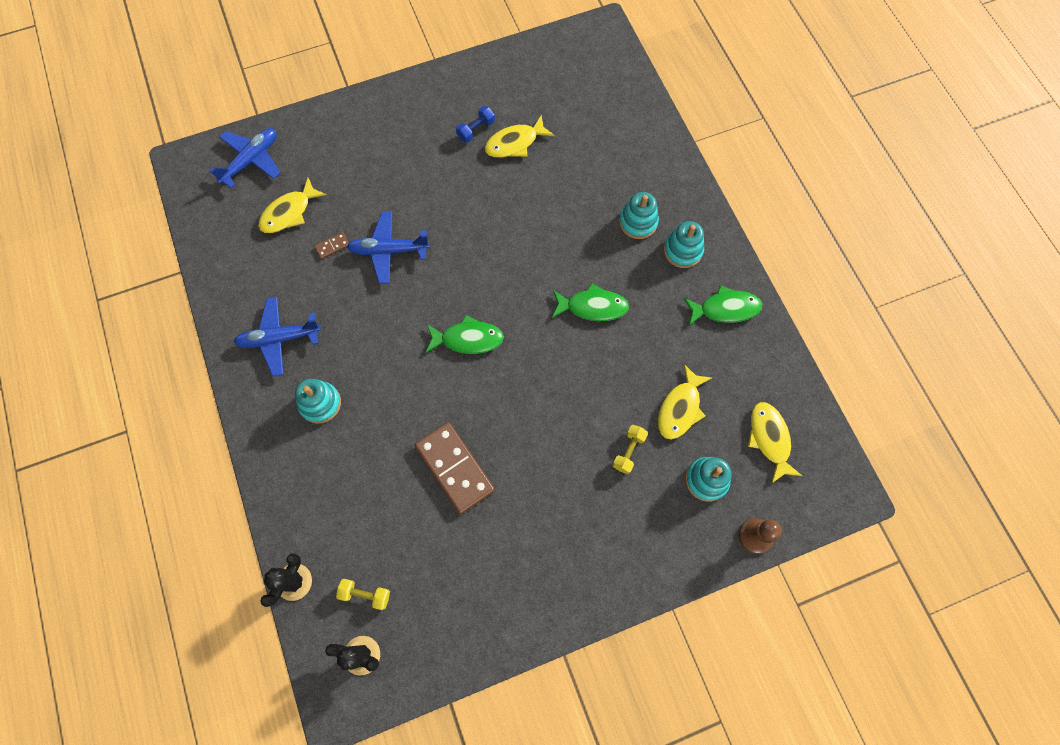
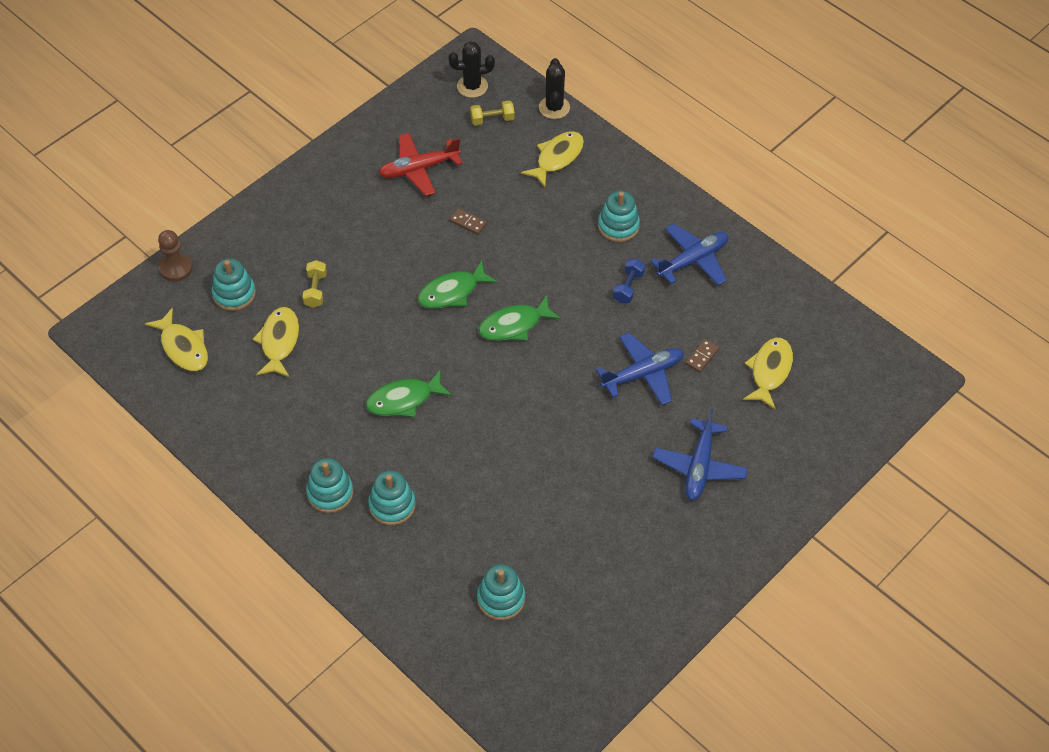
camera: 155 degrees right, 15 degrees down
blue plane [209,128,281,189] -> blue plane moved to [653,409,748,501]
brown domino [414,422,495,514] -> brown domino [450,208,487,235], size x0.42
blue dumbbell [456,106,495,143] -> blue dumbbell moved to [613,259,645,303]
yellow fish [484,115,555,158] -> yellow fish moved to [521,131,584,187]
green fish [684,285,762,326] -> green fish moved to [417,260,498,308]
none -> red plane [379,133,462,196]
none -> turquoise stacking toy [477,564,525,620]

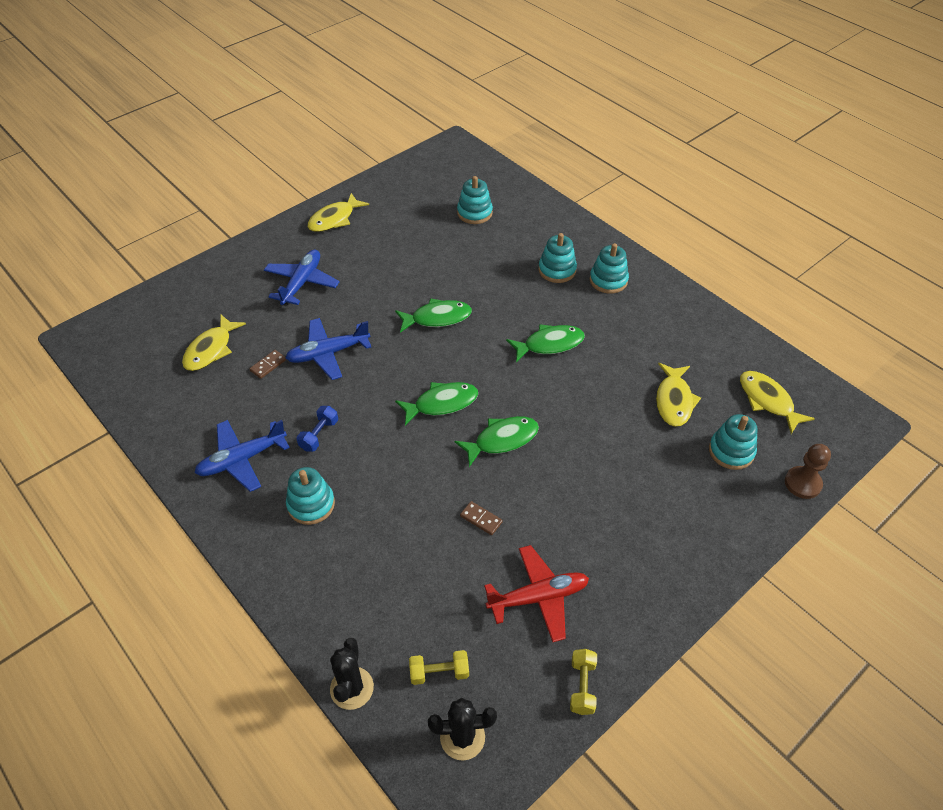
camera: 175 degrees left, 5 degrees down
yellow dumbbell [303,260,327,308] -> yellow dumbbell moved to [570,649,597,715]
yellow fish [521,131,584,187] -> yellow fish moved to [307,193,369,232]
none -> green fish [395,298,472,333]

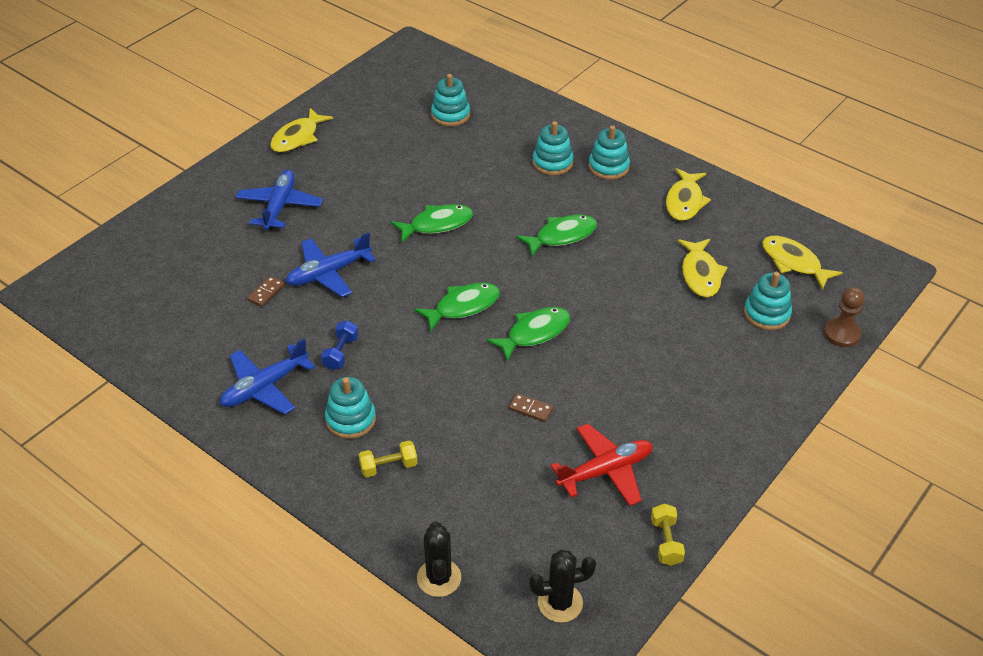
camera: 10 degrees left, 5 degrees down
yellow fish [182,315,246,371] -> yellow fish moved to [666,168,711,221]
yellow dumbbell [409,650,469,685] -> yellow dumbbell moved to [358,440,418,478]

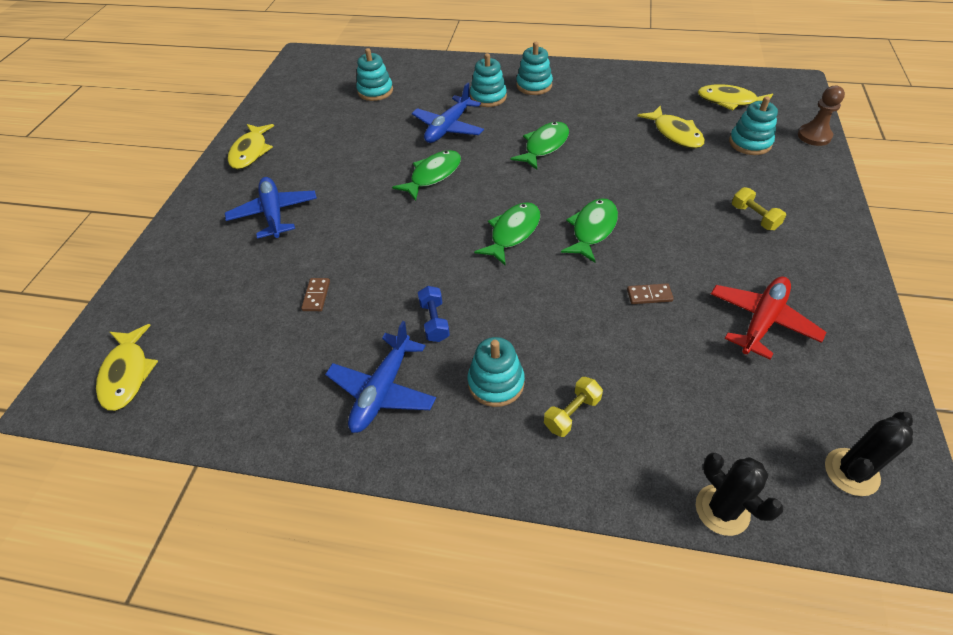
camera: 25 degrees left, 5 degrees up
blue plane [286,232,376,297] -> blue plane moved to [412,83,484,143]
yellow dumbbell [651,504,685,566] -> yellow dumbbell moved to [732,187,786,230]
yellow fish [666,168,711,221] -> yellow fish moved to [96,324,158,411]

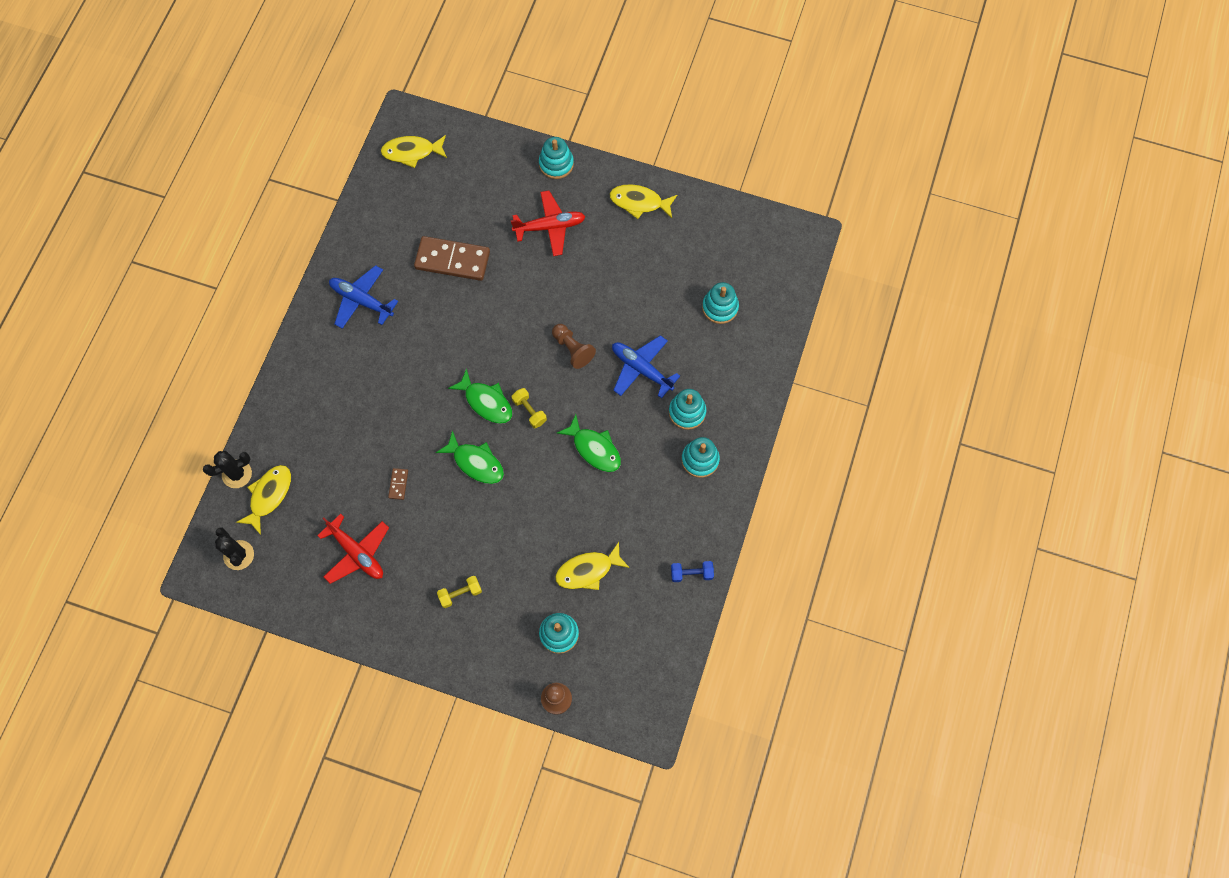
camera: 95 degrees right, 20 degrees up
blue plane [225,177,317,239] -> red plane [511,191,586,256]
brown domino [301,278,330,311] -> brown domino [414,236,490,281], size x2.39
green fish [392,150,461,201] -> brown pawn [552,324,596,369]
blue dumbbell [418,286,450,342] -> blue dumbbell moved to [671,561,714,582]
turquoise stacking toy [468,337,525,407] -> turquoise stacking toy moved to [539,137,574,179]
yellow dumbbell [544,377,603,437] -> yellow dumbbell moved to [512,388,547,428]
yellow fish [698,84,773,111] -> yellow fish moved to [236,465,291,535]

